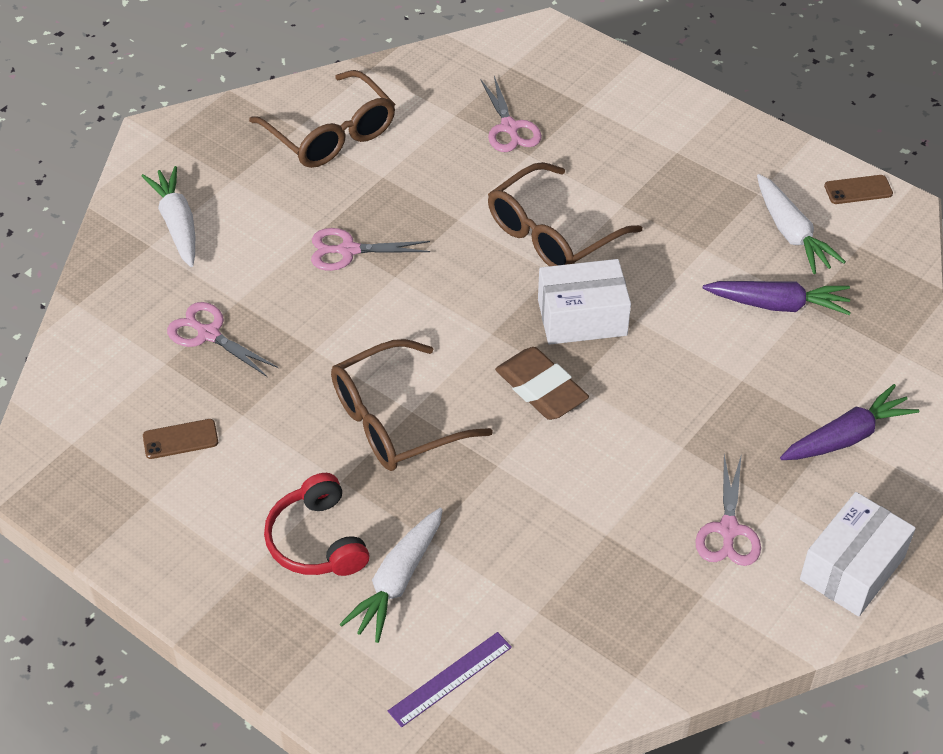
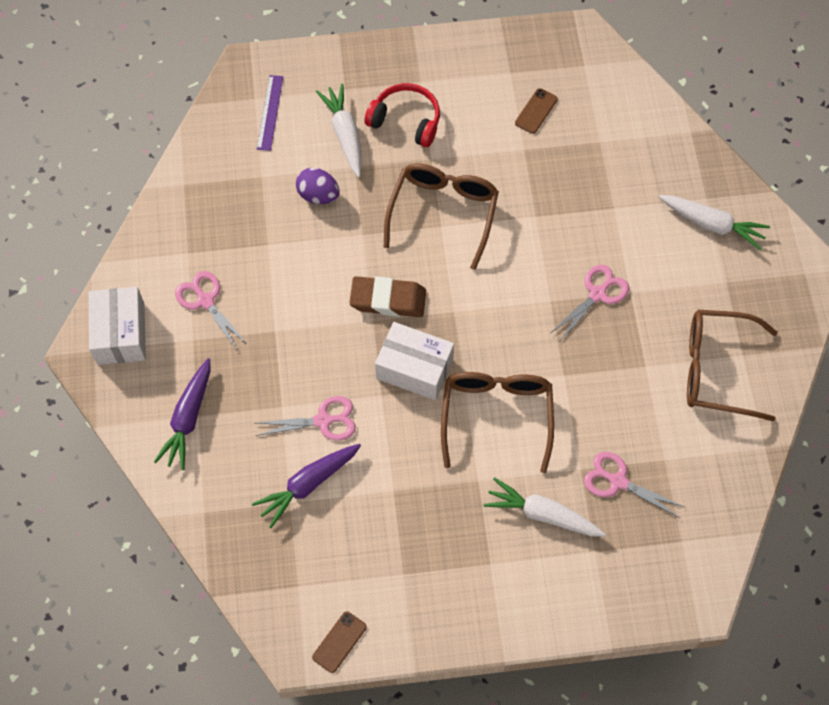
camera: 135 degrees right, 15 degrees up
pink scissors [167,302,278,377] -> pink scissors moved to [255,396,356,441]
white box [538,259,631,345] -> white box turned 75 degrees clockwise [375,322,454,400]
white carrot [757,174,846,274] -> white carrot moved to [484,477,606,537]
none -> purple egg [296,168,339,204]

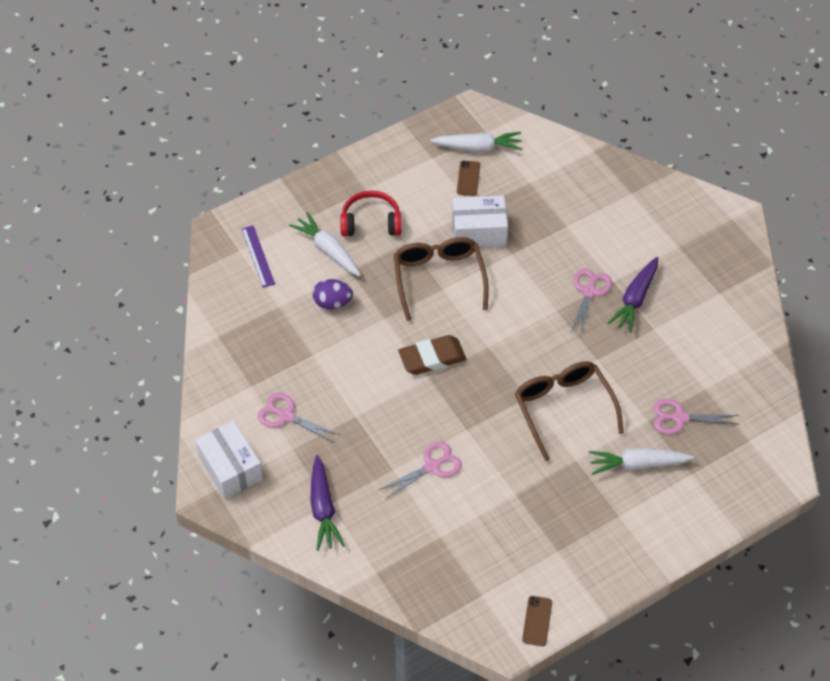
camera: 25 degrees left, 10 degrees down
purple carrot [252,444,361,528] -> purple carrot moved to [608,257,658,333]
white box [375,322,454,400] -> white box moved to [452,196,508,247]
white carrot [659,195,770,250] -> white carrot moved to [430,132,522,152]
brown glasses [687,310,778,422] -> none

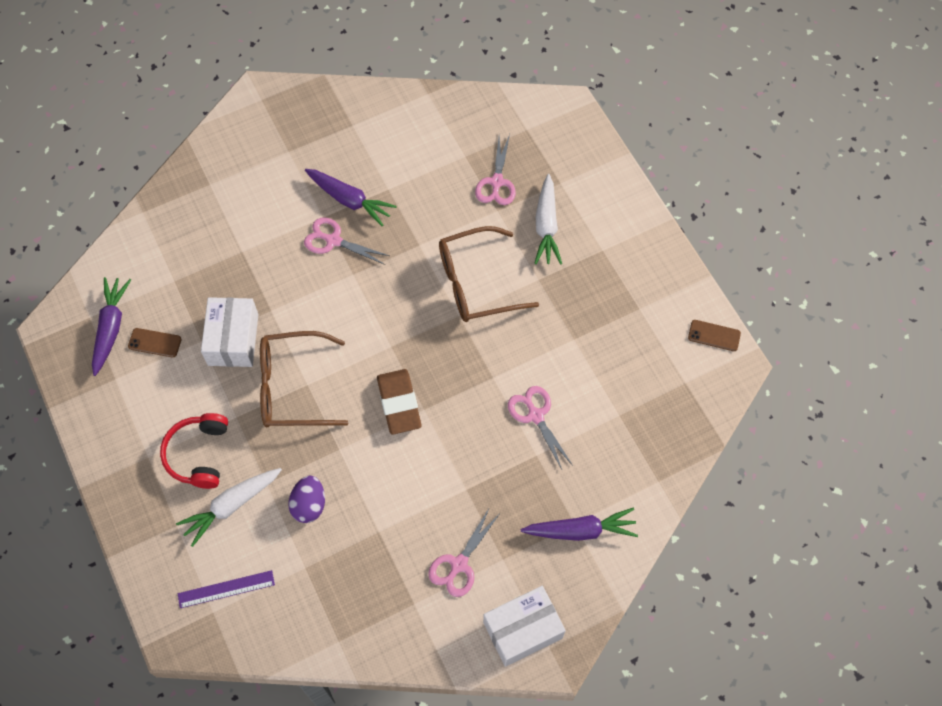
camera: 85 degrees left, 10 degrees up
white carrot [430,132,522,152] -> purple carrot [92,277,131,376]

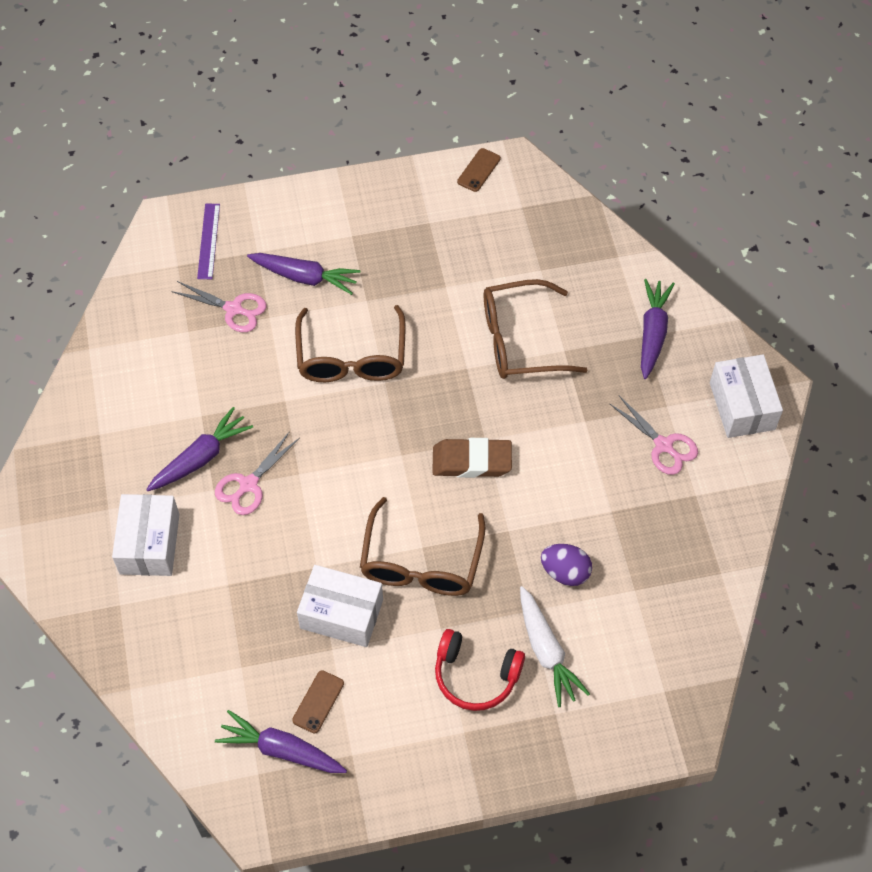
camera: 75 degrees left, 5 degrees down
purple ruler [178,570,275,608] -> purple ruler moved to [197,204,220,279]
pink scissors [508,386,573,469] -> brown glasses [484,279,588,379]
white carrot [534,174,562,265] -> purple carrot [247,253,361,295]
none -> white box [112,494,180,576]

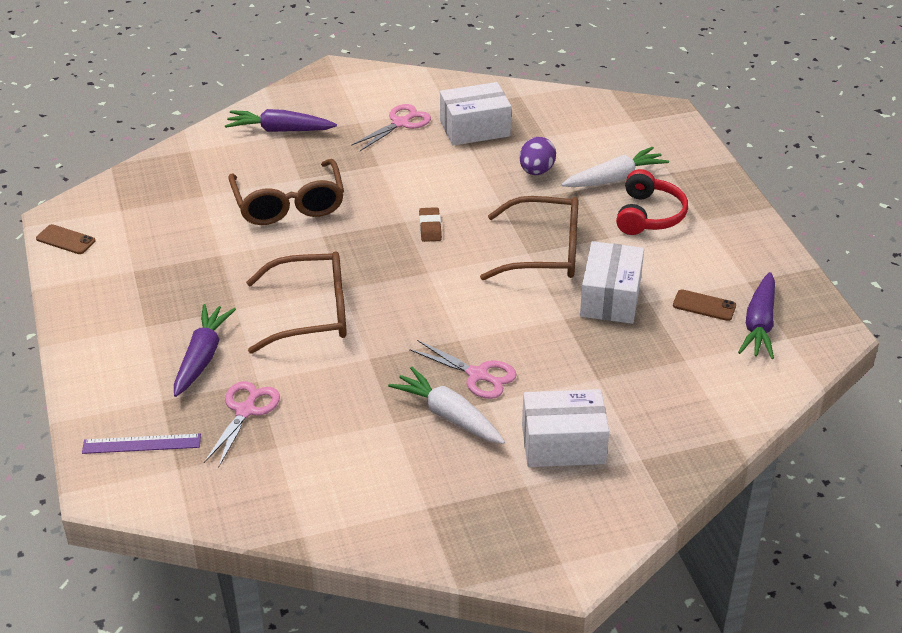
camera: 95 degrees left, 20 degrees down
purple carrot [146,407,253,491] -> white carrot [388,367,505,444]
brown eraser [432,438,512,478] -> brown eraser [419,207,442,242], size x0.57
white box [710,354,783,438] -> white box moved to [440,82,511,146]

